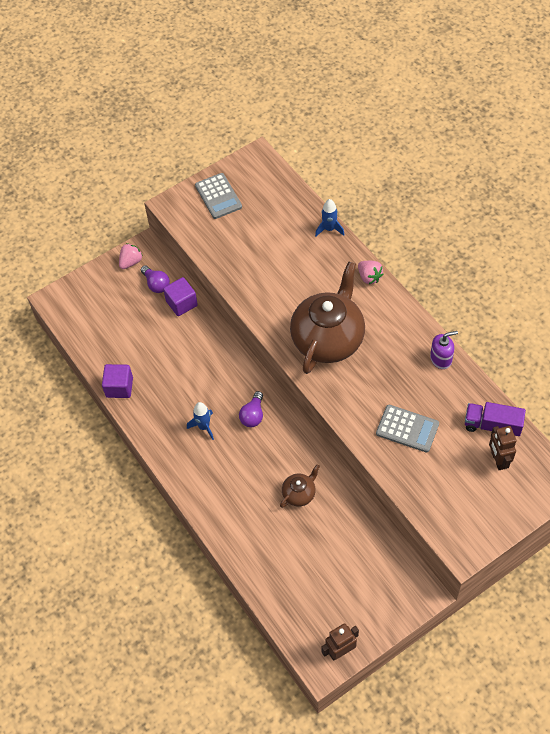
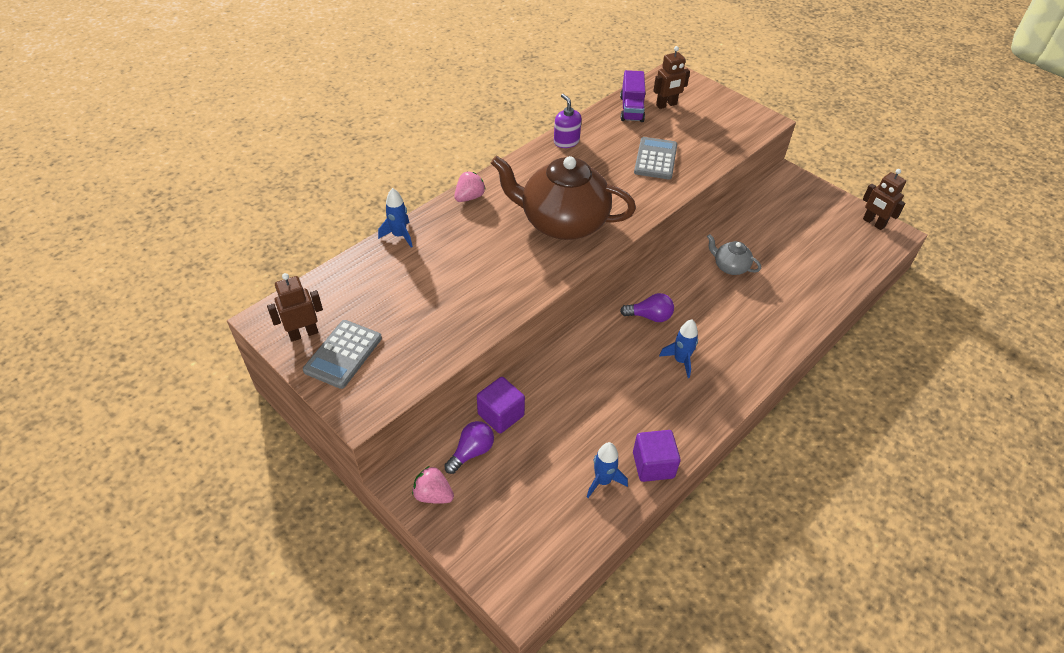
camera: 105 degrees left, 10 degrees down
grey calculator [195,173,242,219] -> grey calculator turned 150 degrees clockwise [303,320,382,389]
brown teapot [280,464,320,508] -> grey teapot [707,234,761,275]
none -> brown robot [267,273,323,342]
none -> blue rocket [587,442,628,498]

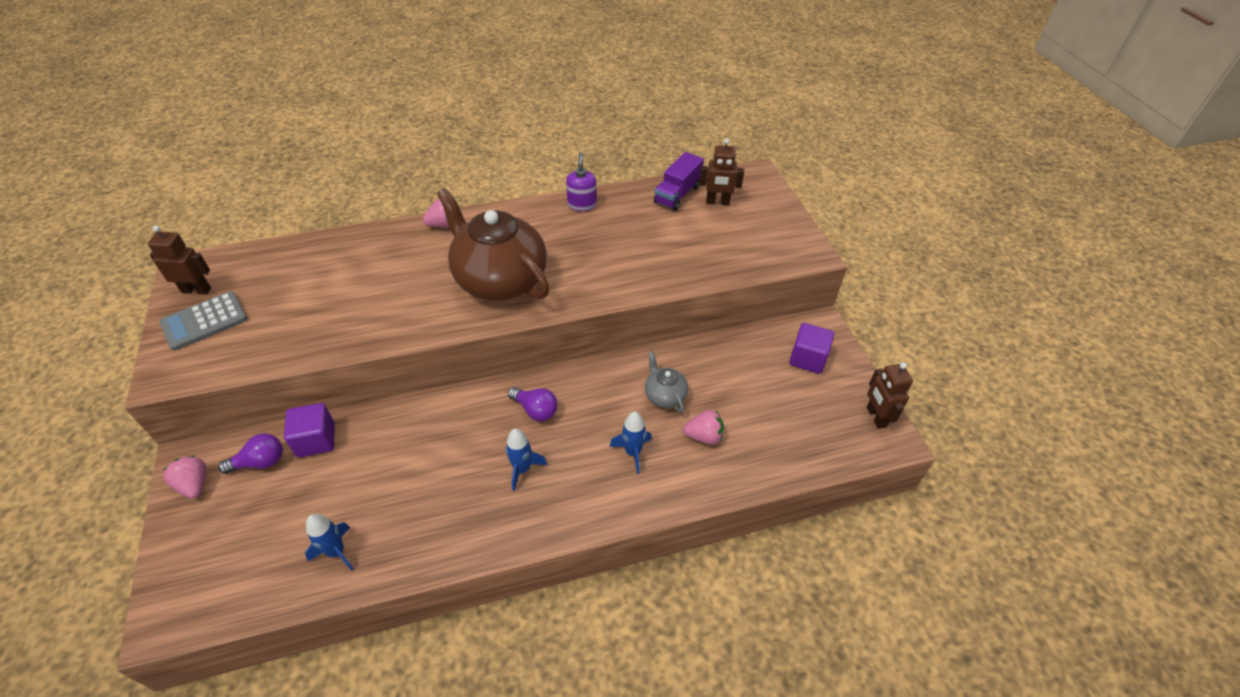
camera: 30 degrees right, 0 degrees up
blue rocket [378,188,413,248] -> blue rocket moved to [610,411,652,474]
purple cube [633,430,681,482] -> purple cube moved to [789,323,834,374]
grey calculator [634,137,677,179] -> none
none -> pink strawberry [683,410,724,445]

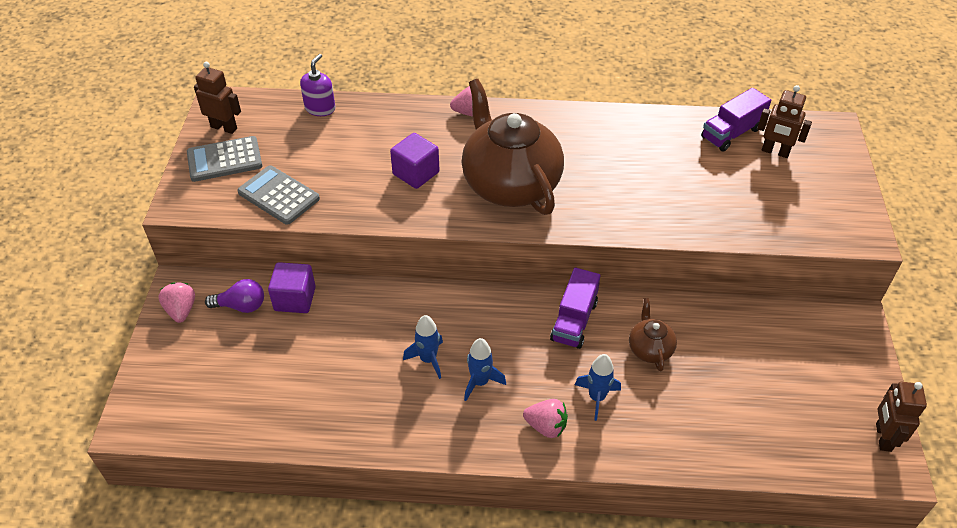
camera: 20 degrees right, 0 degrees up
blue rocket [305,514,353,571] -> blue rocket moved to [403,315,443,379]
purple light bulb [508,387,558,421] -> none
purple soap dispenser [566,152,597,211] -> purple soap dispenser moved to [300,54,335,116]
grey teapot [645,351,688,413] -> brown teapot [629,298,677,372]
pink strawberry [683,410,724,445] -> pink strawberry moved to [523,399,568,438]
purple cube [789,323,834,374] -> purple cube moved to [390,133,440,189]
none -> grey calculator [237,165,320,225]
none -> purple truck [550,268,600,349]

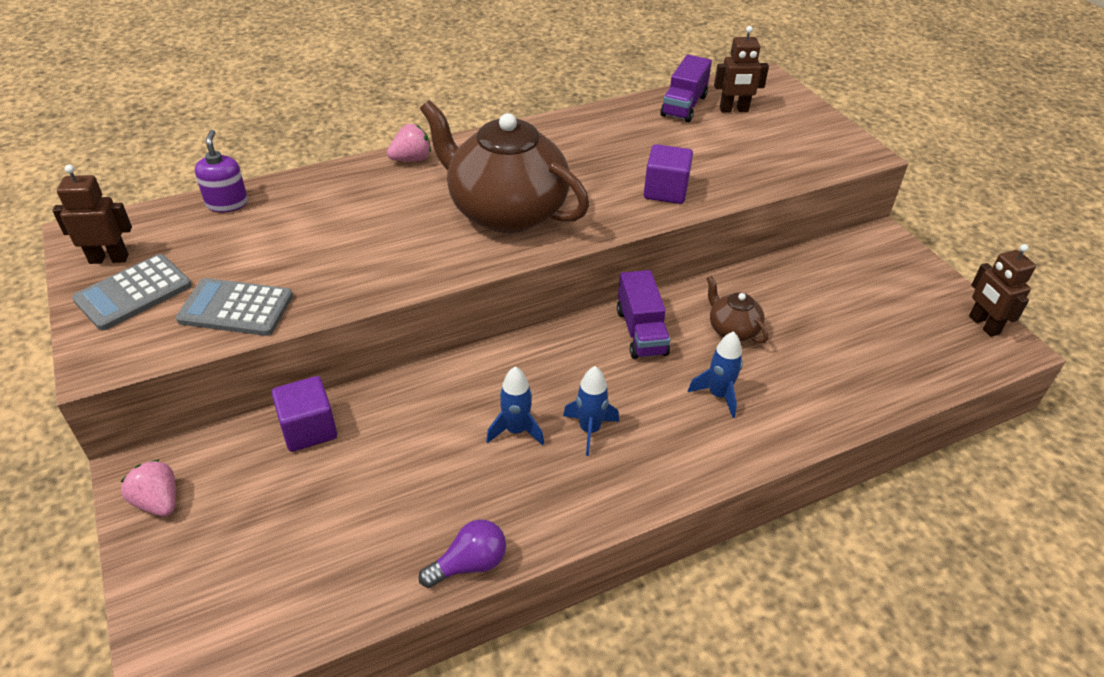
camera: 30 degrees left, 5 degrees down
purple light bulb [205,279,264,313] -> purple light bulb moved to [419,519,506,588]
purple cube [390,133,440,189] -> purple cube moved to [644,144,693,204]
pink strawberry [523,399,568,438] -> none

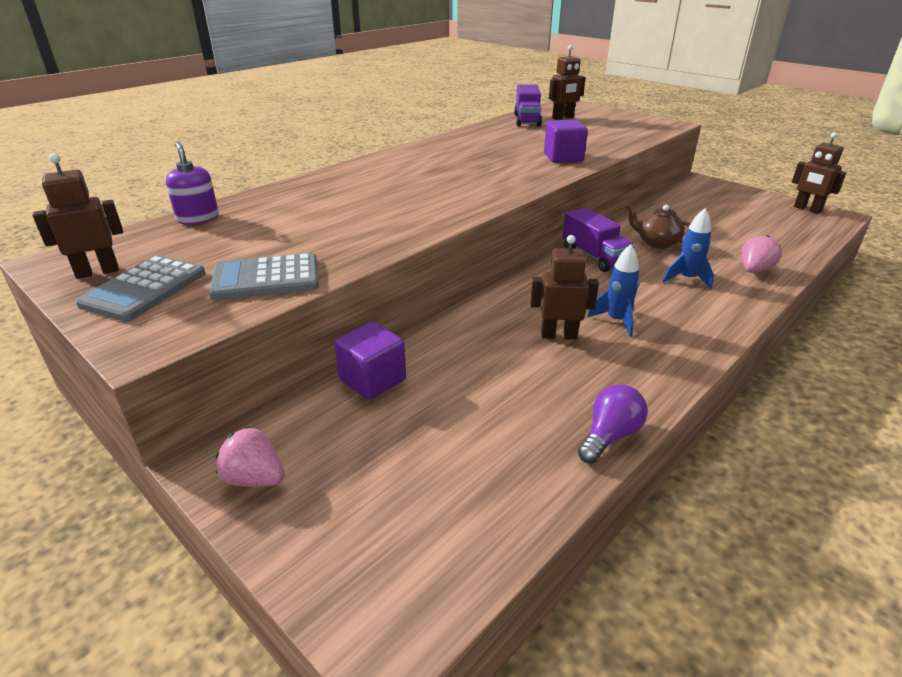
camera: 20 degrees left, 10 degrees down
pink strawberry [387,124,431,161] -> pink strawberry moved to [742,235,782,273]
brown teapot [420,100,589,233] -> none
blue rocket [486,366,544,446] -> brown robot [530,235,599,340]

